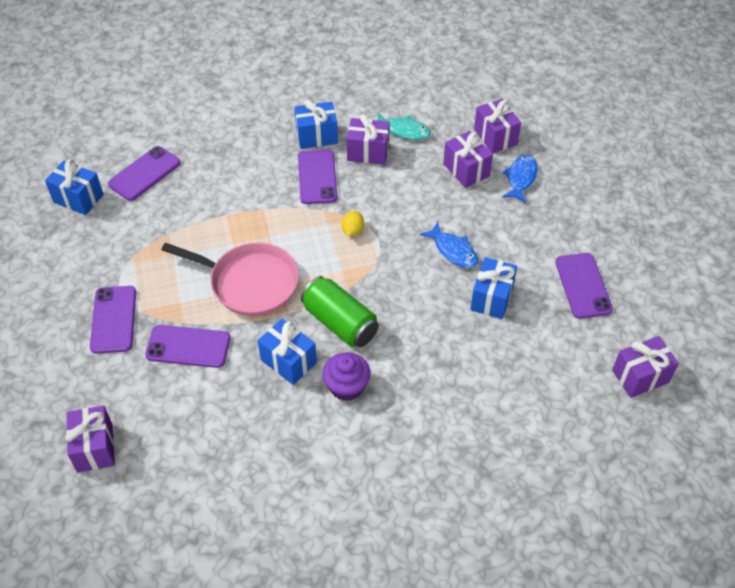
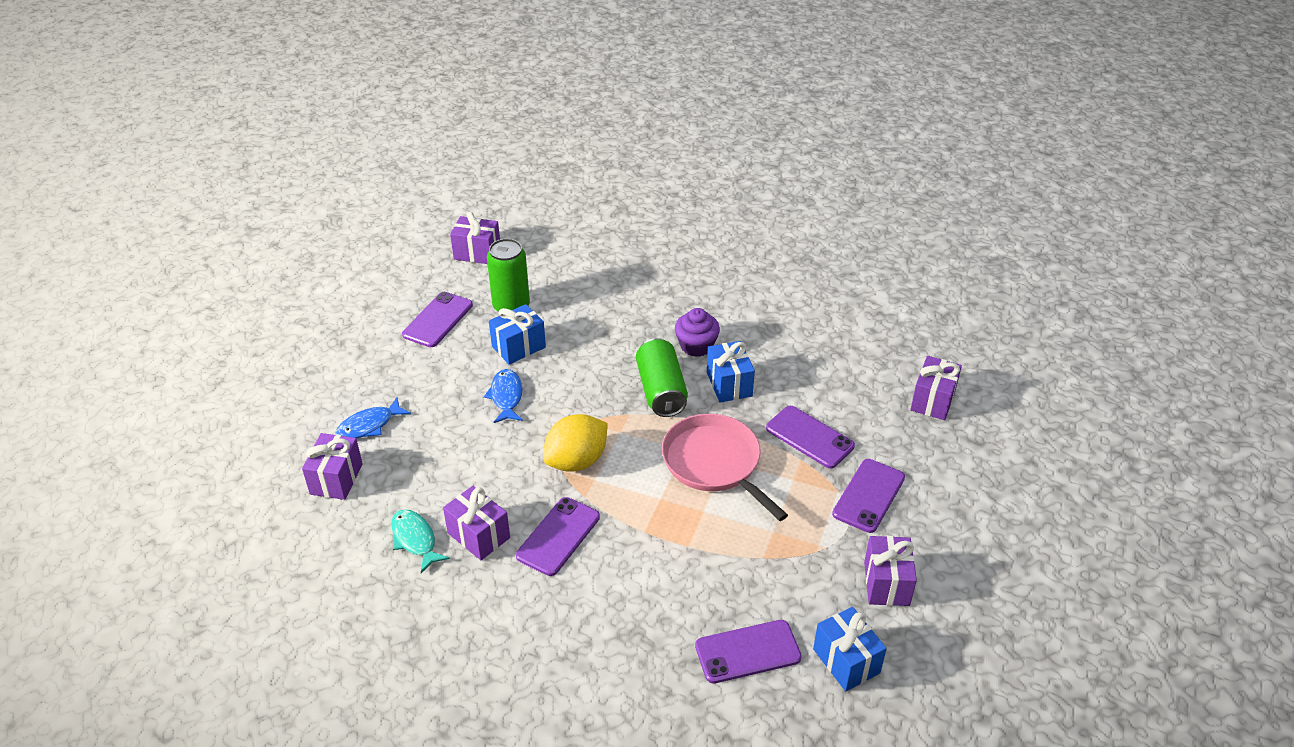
camera: 145 degrees left, 10 degrees down
blue gift [294,100,338,149] -> none
yellow lemon [341,211,364,236] -> yellow lemon [543,414,608,472], size x2.06
purple gift [443,131,493,188] -> purple gift moved to [864,536,917,606]
none -> green can [487,238,530,312]

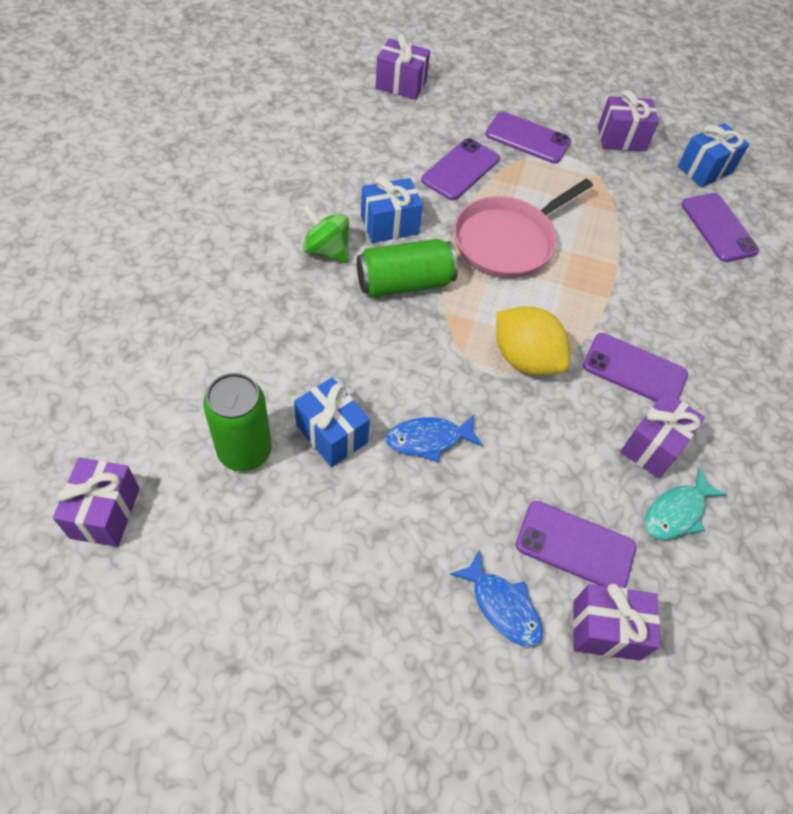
camera: 100 degrees left, 15 degrees up
purple phone [402,292,473,347] -> purple phone moved to [516,501,636,588]
purple cupcake [675,308,720,357] -> green spinning top [302,204,349,263]

